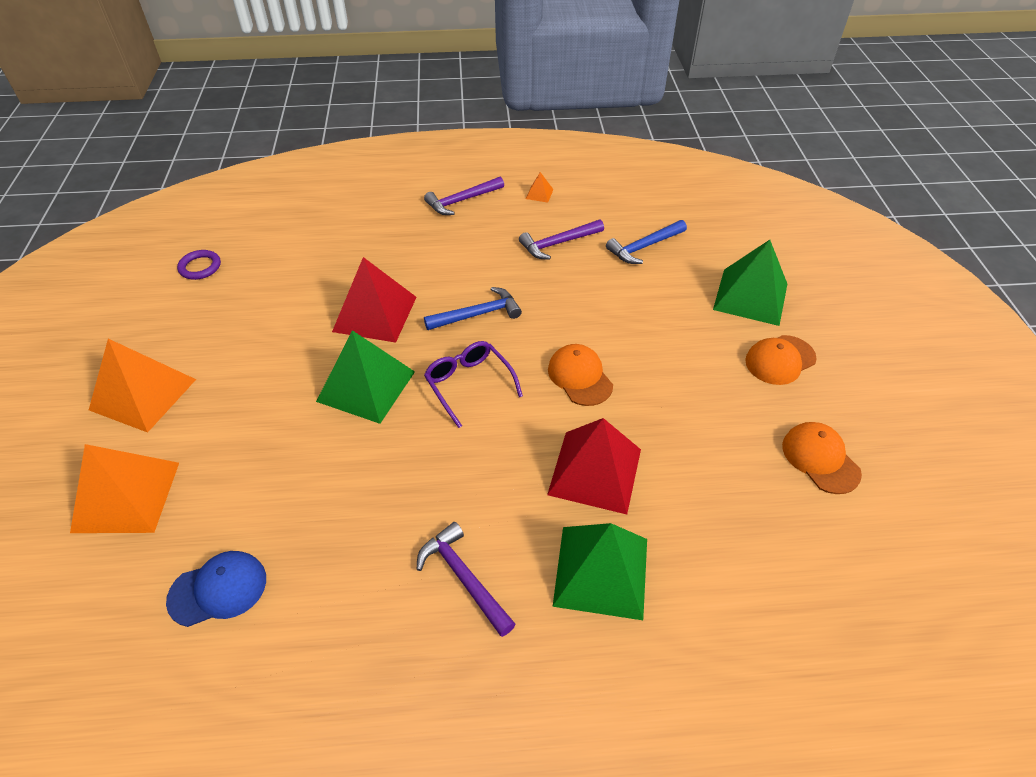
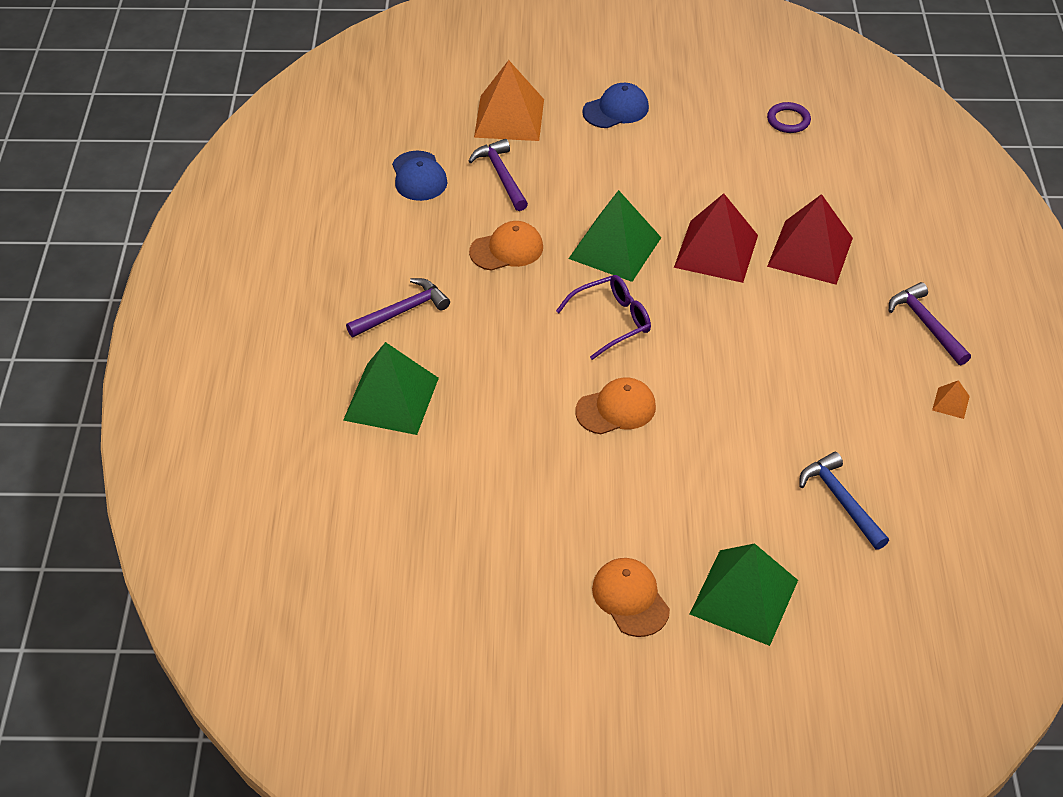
camera: 95 degrees right, 0 degrees up
orange pyramid [89,339,196,433] -> blue cap [582,83,649,128]
blue hammer [424,287,522,330] -> none
purple hammer [519,219,604,260] -> purple hammer moved to [469,139,528,211]
red pyramid [547,418,641,514] -> red pyramid moved to [767,194,853,285]
orange cap [782,422,862,494] -> orange cap moved to [469,221,543,271]

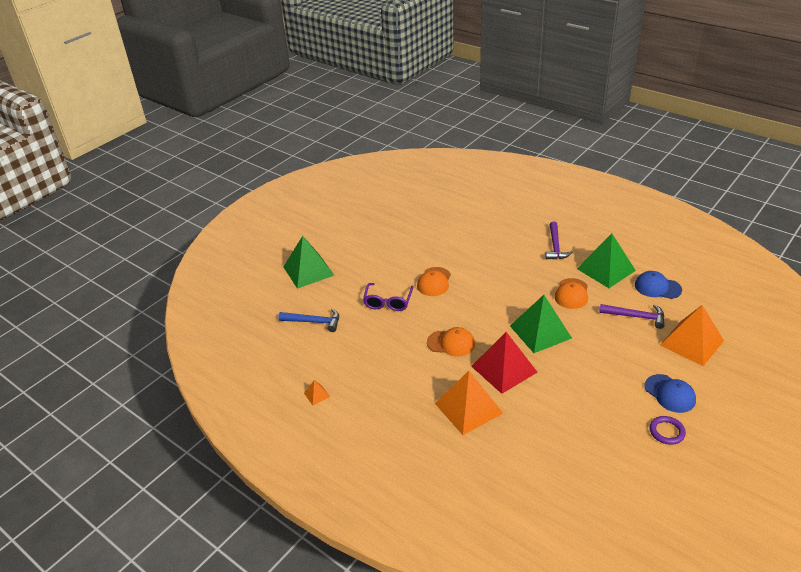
camera: 130 degrees right, 10 degrees down
green pyramid [343,342,439,435] -> green pyramid moved to [577,233,636,288]
purple glasses [556,275,651,360] -> purple glasses moved to [363,283,413,311]
blue cap [582,83,649,128] -> blue cap turned 45 degrees counterclockwise [645,374,696,413]
orange cap [592,558,670,637] -> orange cap moved to [427,327,475,357]
purple ring [767,102,811,133] -> purple ring moved to [650,416,686,445]
red pyramid [767,194,853,285] -> orange pyramid [435,371,503,435]
purple hammer [889,282,971,365] -> none

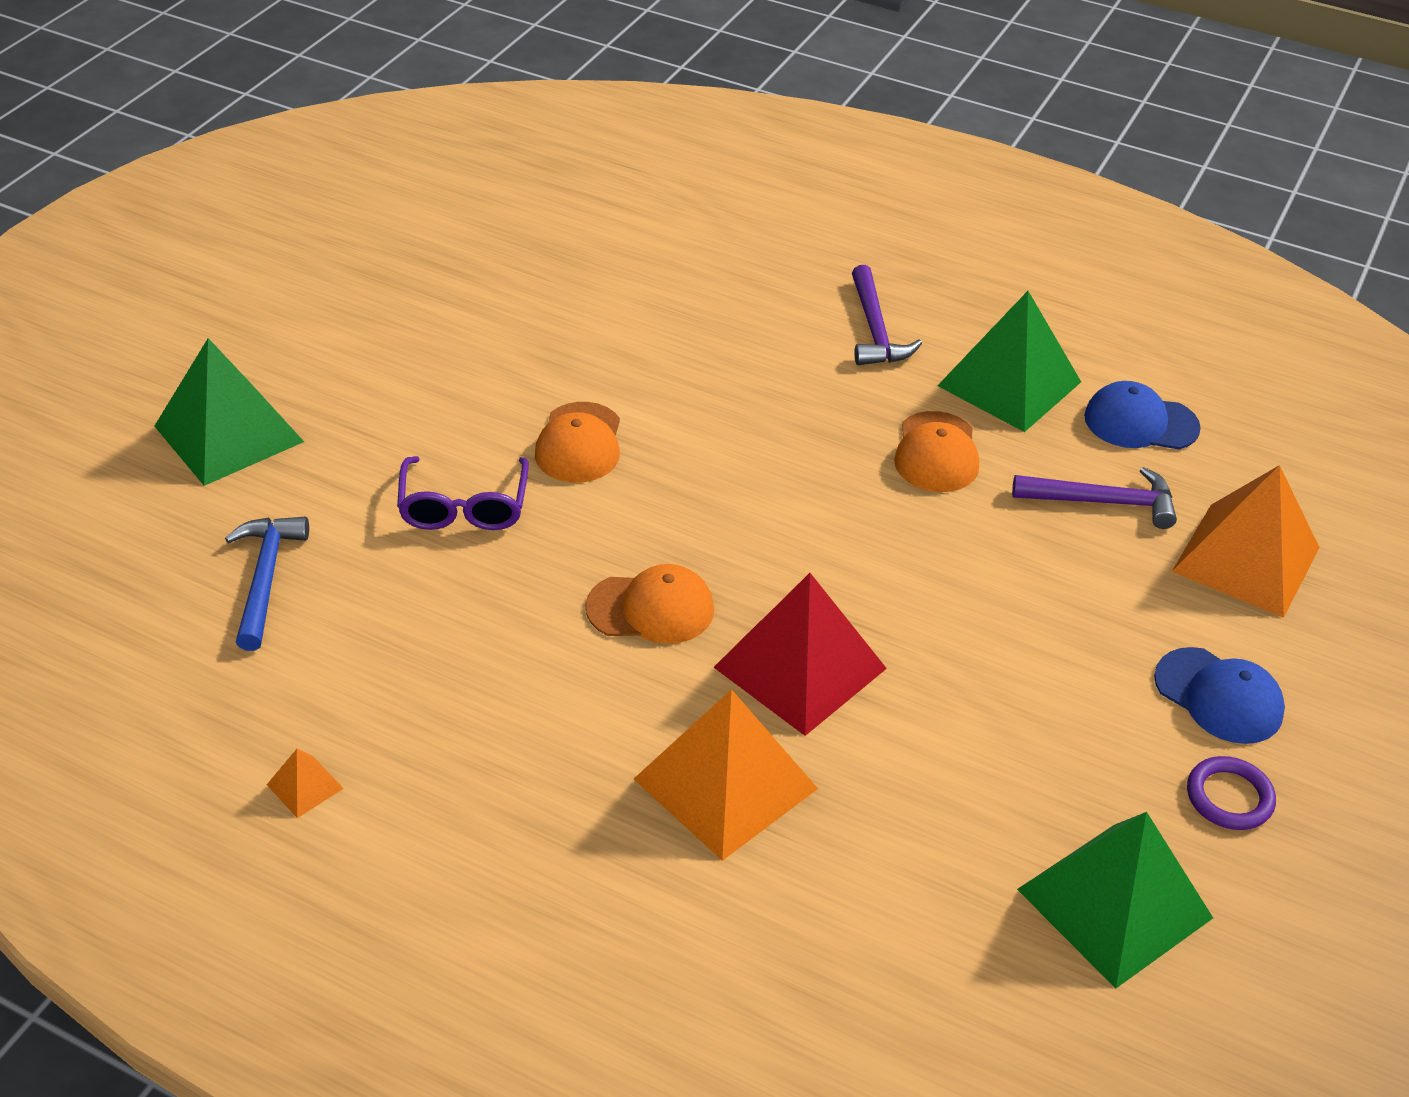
camera: 15 degrees left, 5 degrees up
blue hammer [278,308,339,332] -> blue hammer turned 90 degrees counterclockwise [225,516,309,651]
green pyramid [510,295,572,353] -> green pyramid moved to [1017,812,1213,988]

